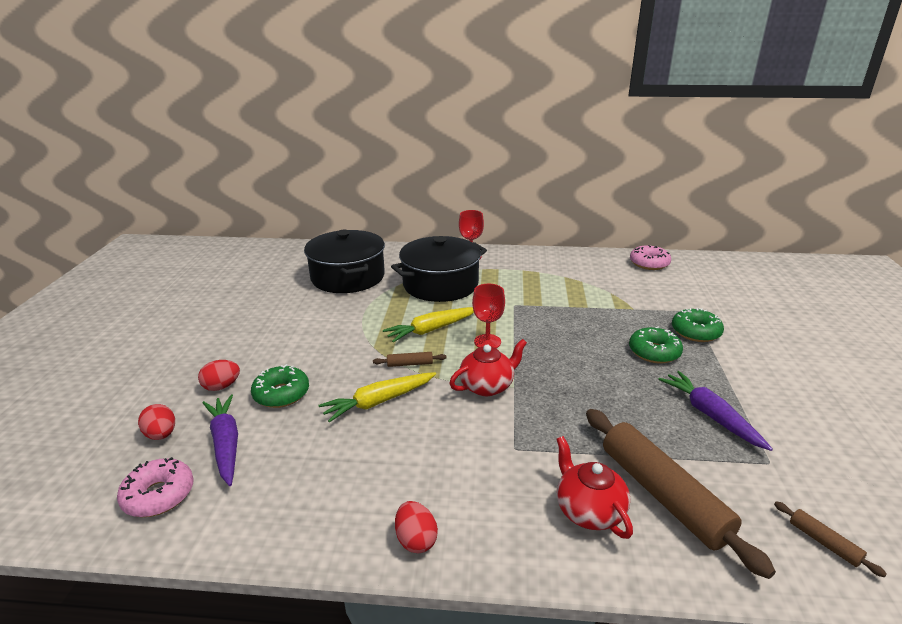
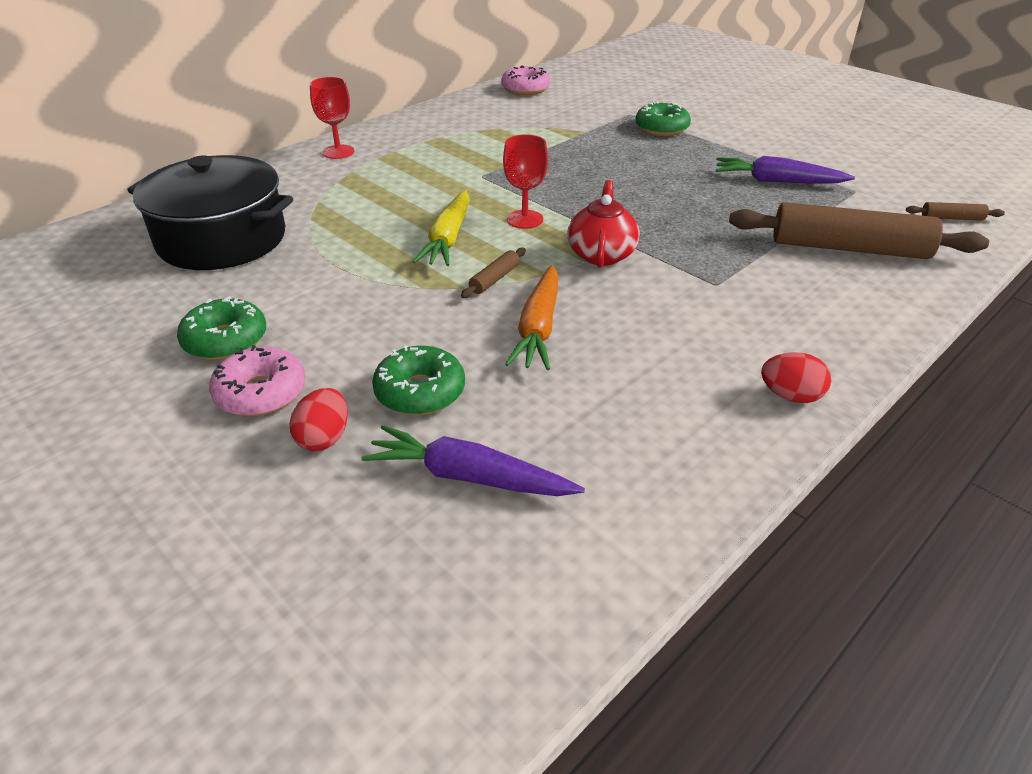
camera: 50 degrees left, 10 degrees up
pink donut [117,457,194,517] -> pink donut moved to [209,345,306,416]
red egg [138,404,175,440] -> none
yellow carrot [318,372,436,423] -> orange carrot [505,265,558,370]
black pot [391,236,487,302] -> none
red teapot [556,436,633,539] -> none
green donut [629,327,683,364] -> green donut moved to [177,296,266,360]

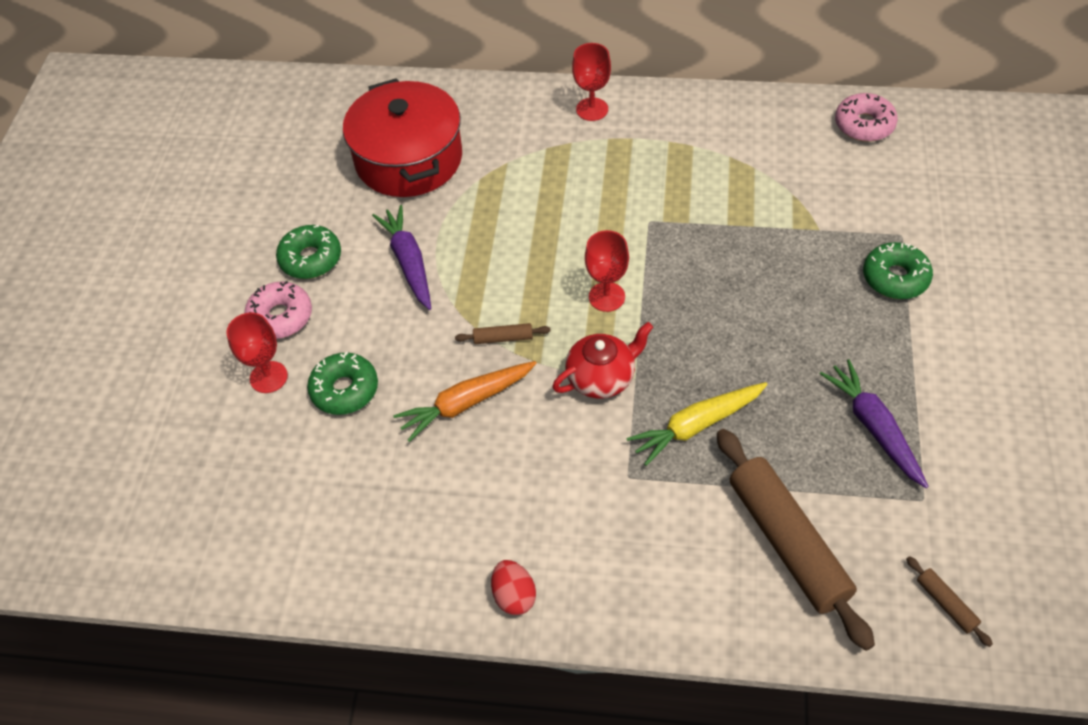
camera: 55 degrees right, 15 degrees up
black pot [127,155,293,270] -> red pot [343,78,462,197]
red egg [290,388,348,451] -> red goblet [226,312,288,393]
purple carrot [361,425,585,496] -> purple carrot moved to [372,205,431,310]
yellow carrot [413,190,470,266] -> yellow carrot moved to [627,382,768,466]

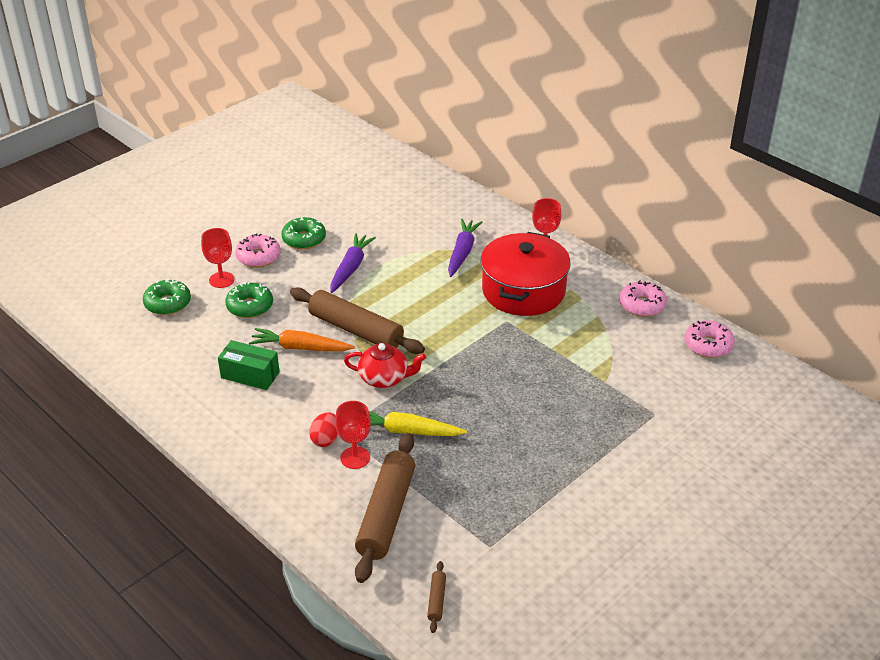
camera: 35 degrees right, 15 degrees down
red pot [343,78,462,197] -> red pot moved to [481,232,571,316]
brown rolling pin [455,323,551,344] -> brown rolling pin [290,287,425,354], size x2.42
red egg [491,560,536,615] -> red egg moved to [309,412,338,447]
red goblet [585,230,629,312] -> red goblet moved to [335,401,371,469]
purple carrot [820,359,929,488] -> purple carrot moved to [448,219,482,277]
green donut [863,242,933,299] -> green donut moved to [143,279,191,315]
none -> green box [218,340,280,390]
none -> pink donut [619,280,667,317]

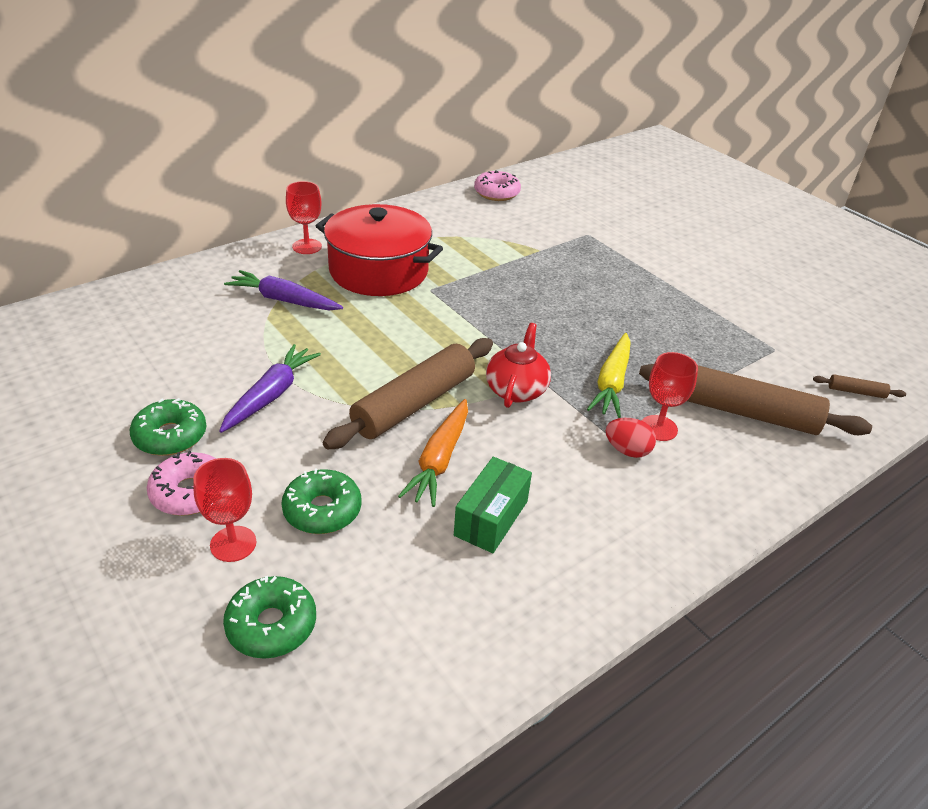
camera: 85 degrees left, 0 degrees up
purple carrot [330,233,376,293] -> purple carrot turned 90 degrees clockwise [219,344,321,433]
pink donut [619,280,667,317] -> none

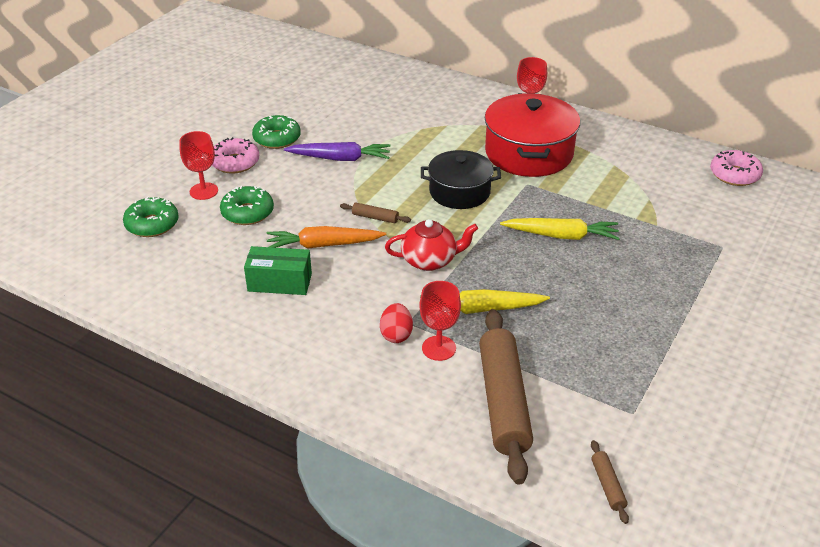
camera: 70 degrees right, 0 degrees up
purple carrot [224,270,343,310] -> none
brown rolling pin [323,338,493,450] -> brown rolling pin [340,202,411,223], size x0.41
none -> black pot [421,150,501,209]
none -> yellow carrot [500,218,620,240]

